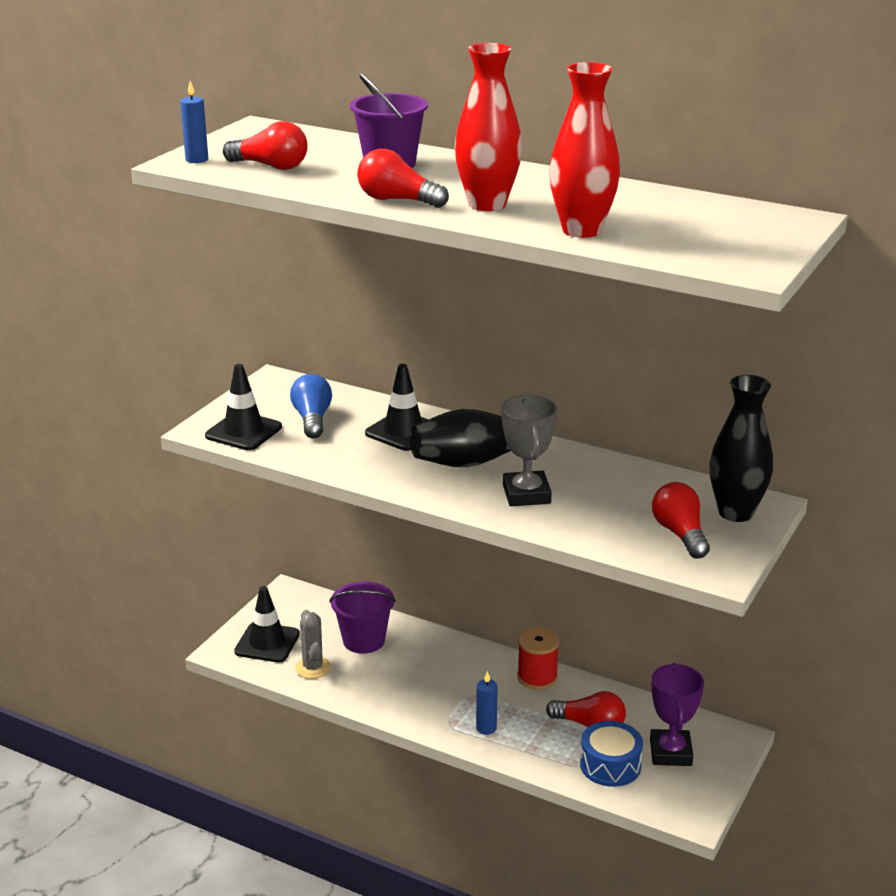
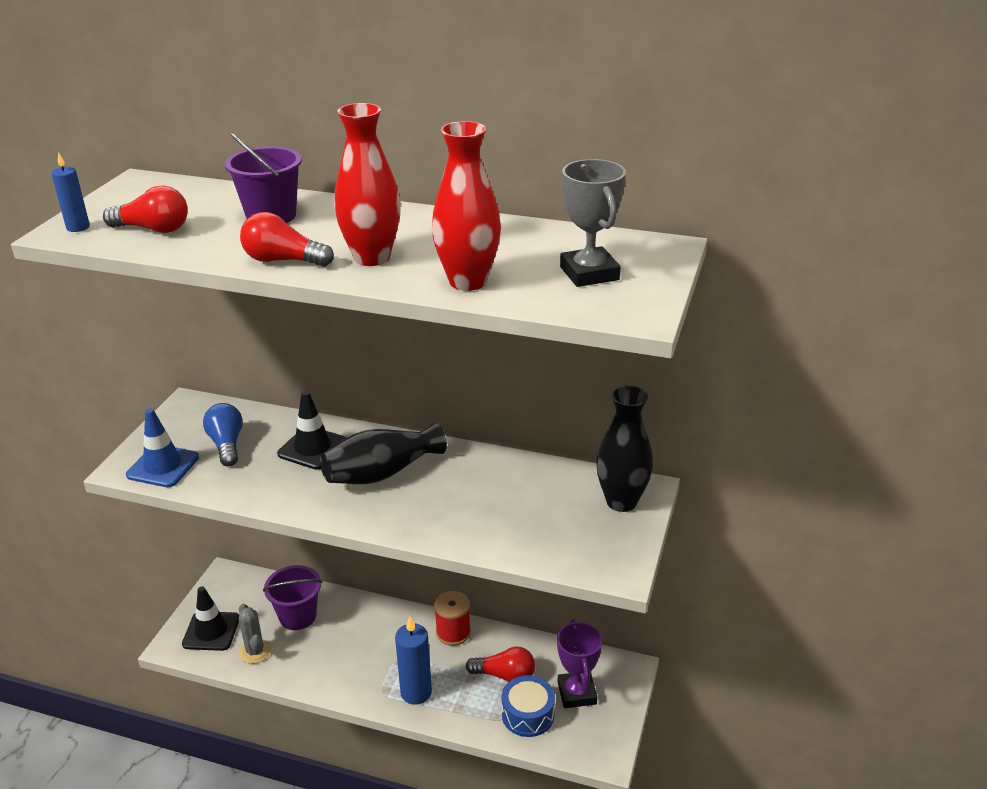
camera: 10 degrees left, 5 degrees up
black traffic cone [205,364,282,450] -> blue traffic cone [126,408,199,487]
blue candle [476,671,498,735] -> blue candle [395,616,432,705], size x1.74
grey trophy [501,395,557,506] -> grey trophy moved to [560,159,626,287]
red light bulb [652,482,710,559] -> none

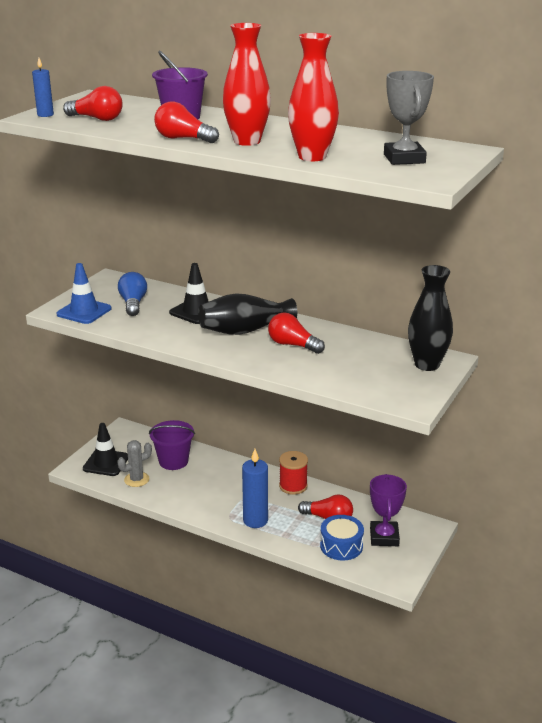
camera: 10 degrees right, 5 degrees down
grey cactus [239,604,271,664] -> grey cactus turned 75 degrees clockwise [117,440,152,487]
none -> red light bulb [268,312,325,354]

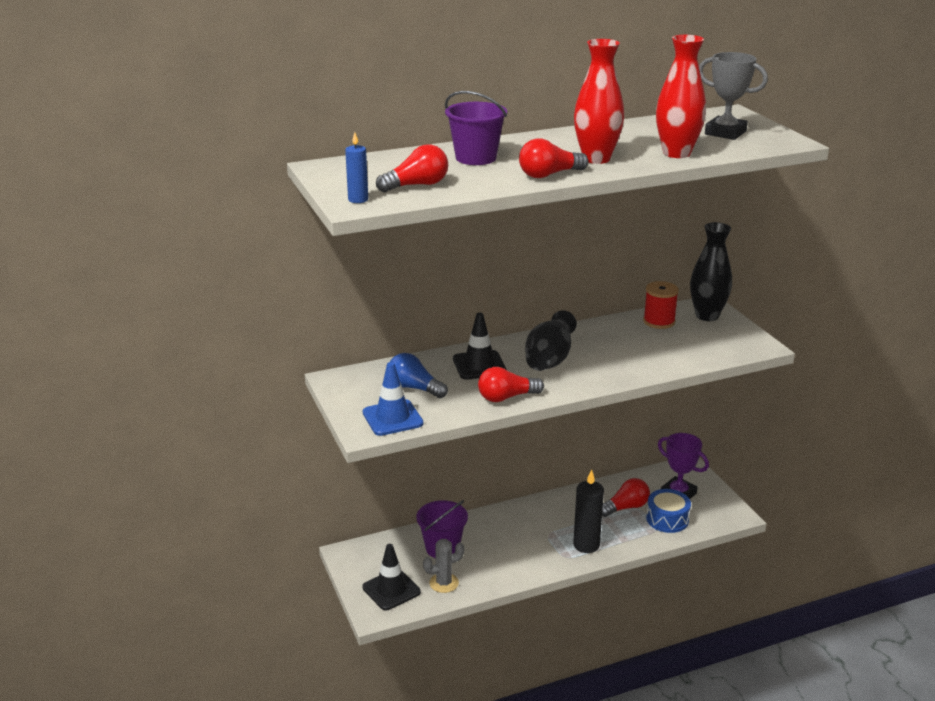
camera: 50 degrees left, 0 degrees up
grey cactus [117,440,152,487] -> grey cactus turned 60 degrees clockwise [423,539,464,593]
blue candle [242,449,268,528] -> black candle [573,469,604,553]
red light bulb [268,312,325,354] -> red light bulb moved to [478,367,544,402]
red spool [279,451,308,495] -> red spool moved to [643,281,679,329]

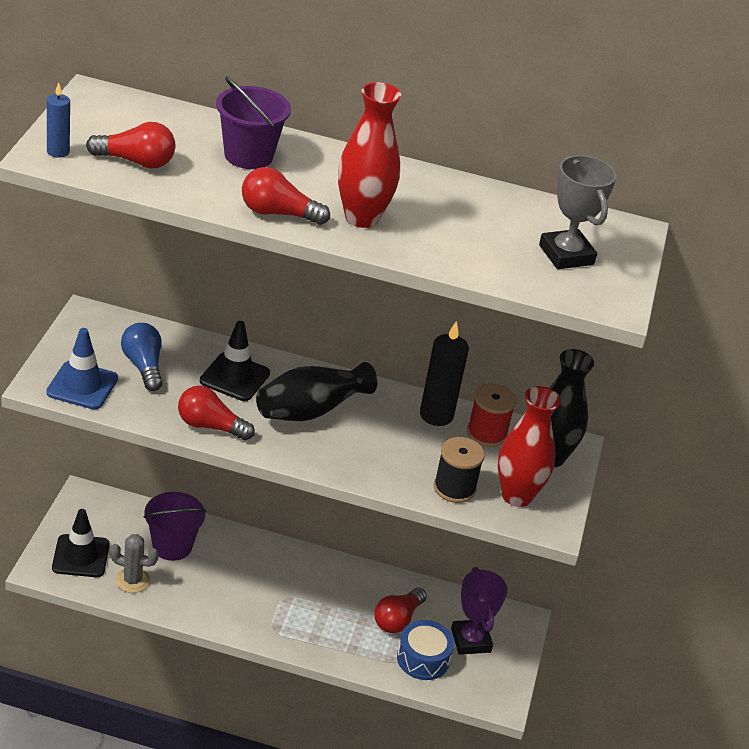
camera: 30 degrees right, 10 degrees up
black candle [573,469,604,553] -> black candle moved to [420,321,469,426]
red light bulb [602,478,650,517] -> red light bulb turned 120 degrees clockwise [374,588,427,633]
red vase [656,35,706,158] -> red vase moved to [498,386,561,507]
none -> black spool [434,437,485,503]

